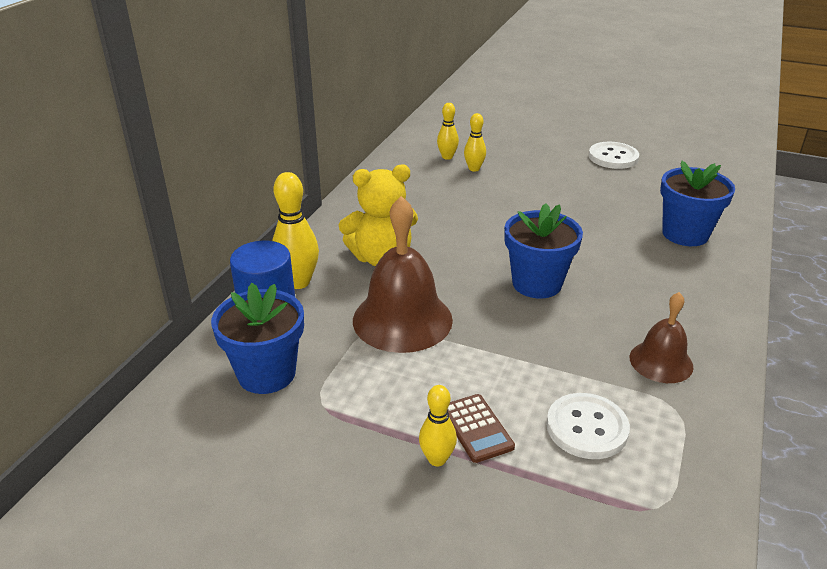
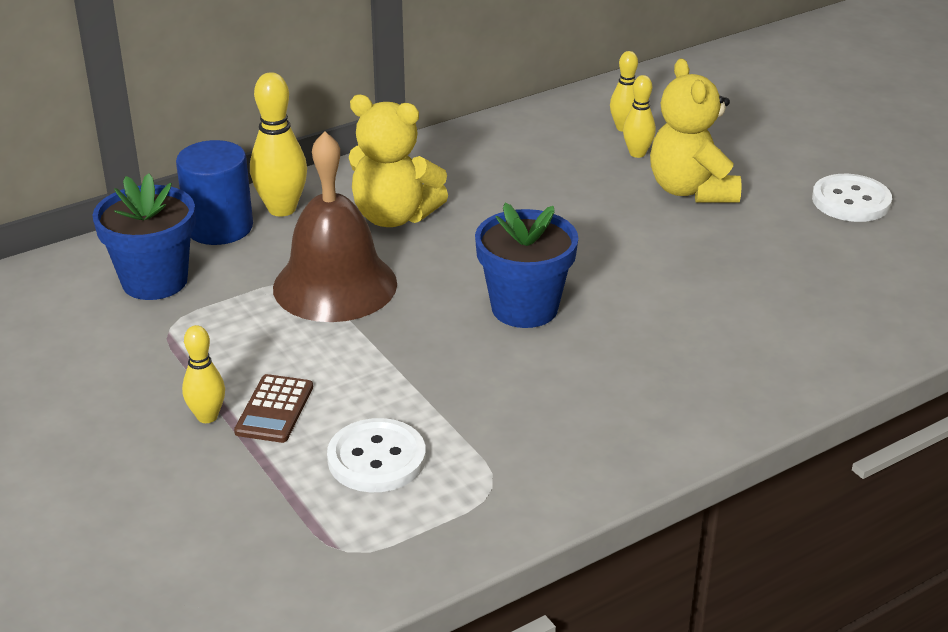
camera: 35 degrees right, 0 degrees up
brown bell [630,292,694,383] -> none
blue flower pot [660,161,735,246] -> none
none -> yellow teddy bear [650,58,741,203]

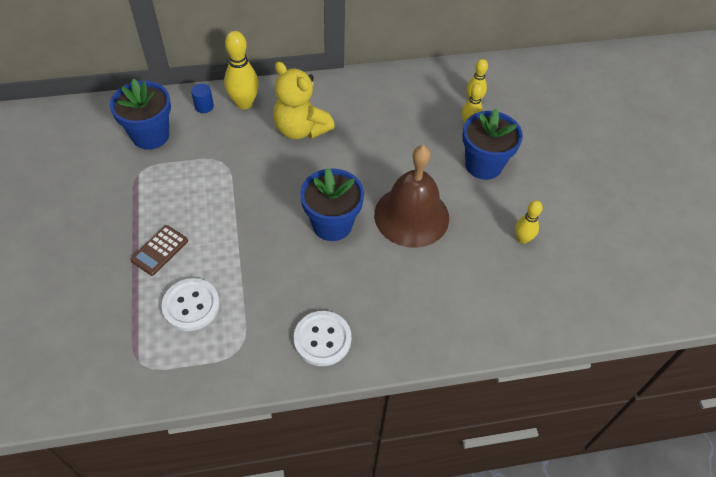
camera: 20 degrees right, 20 degrees up
blue cylinder [176,140,253,245] -> blue cylinder [191,83,214,113], size x0.48
yellow bowling pin [182,325,225,423] -> yellow bowling pin moved to [515,200,543,244]
brown bell [273,131,397,322] -> brown bell moved to [374,145,449,248]
yellow teddy bear [650,58,741,203] -> blue flower pot [462,109,523,180]
white button [812,174,892,222] -> white button moved to [294,311,351,366]

